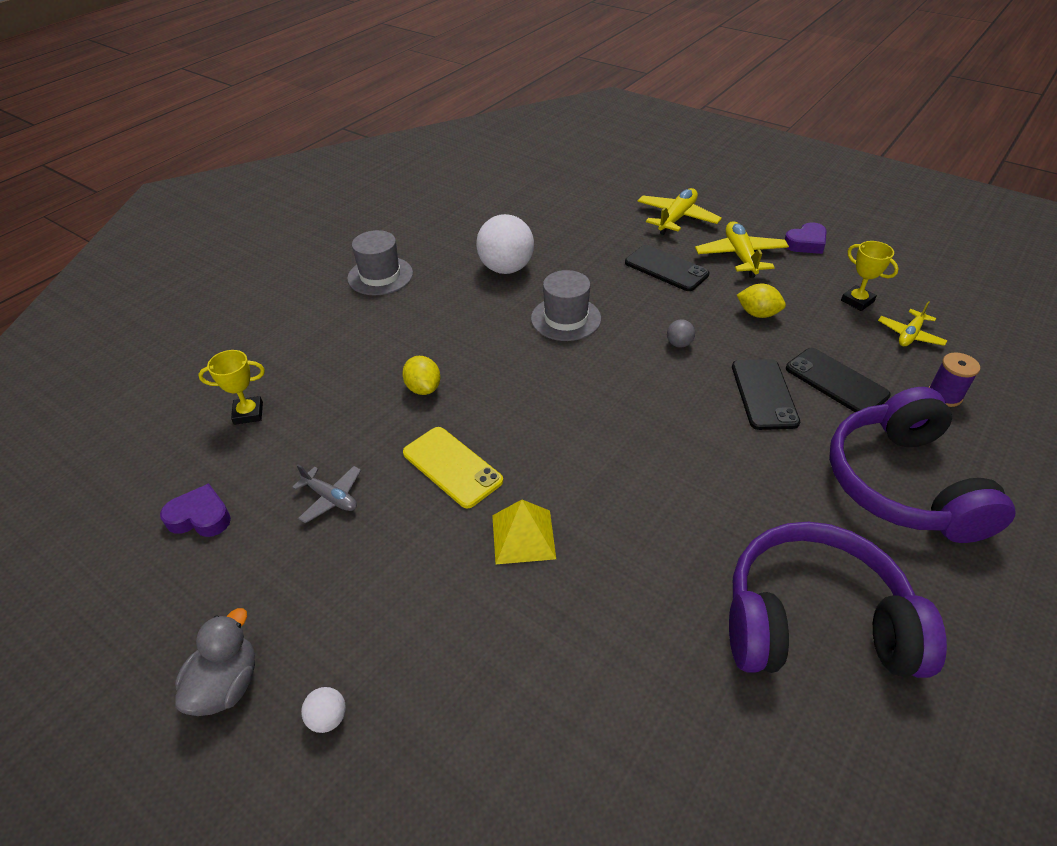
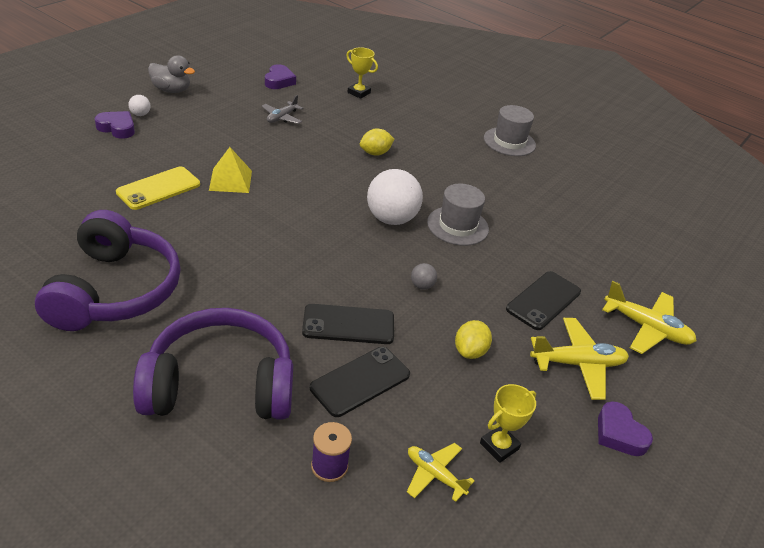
camera: 85 degrees right, 5 degrees down
yellow trophy [198,350,265,425] -> yellow trophy turned 45 degrees counterclockwise [346,47,378,99]
yellow phone [403,427,503,508] -> yellow phone moved to [116,166,200,210]
white ball [476,214,534,274] -> white ball moved to [367,169,423,225]
none -> purple heart [95,111,135,139]

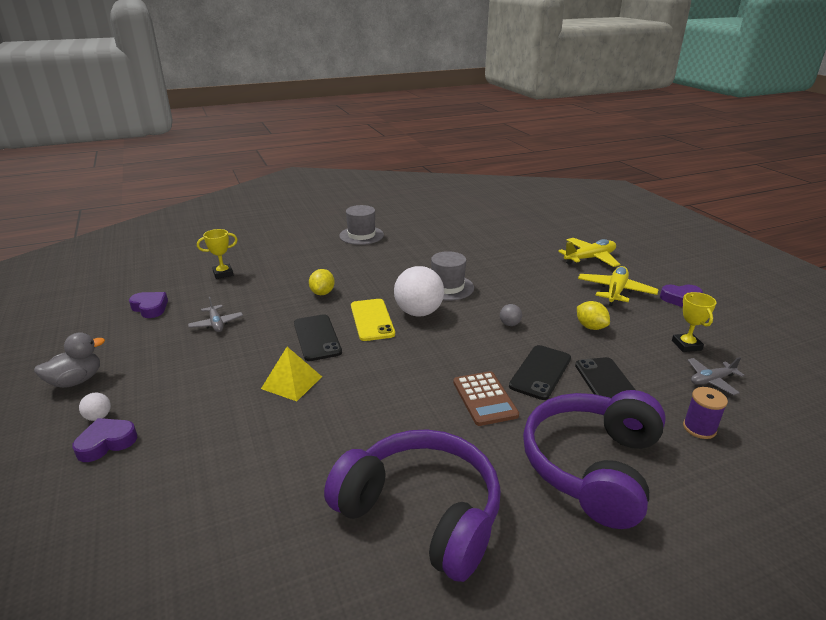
camera: 55 degrees left, 10 degrees down
yellow phone [116,166,200,210] -> yellow phone moved to [351,299,395,341]
yellow plane [407,443,475,502] -> grey plane [688,357,745,395]
black phone [506,271,581,330] -> black phone moved to [294,314,342,361]
none -> brown calculator [453,371,519,426]

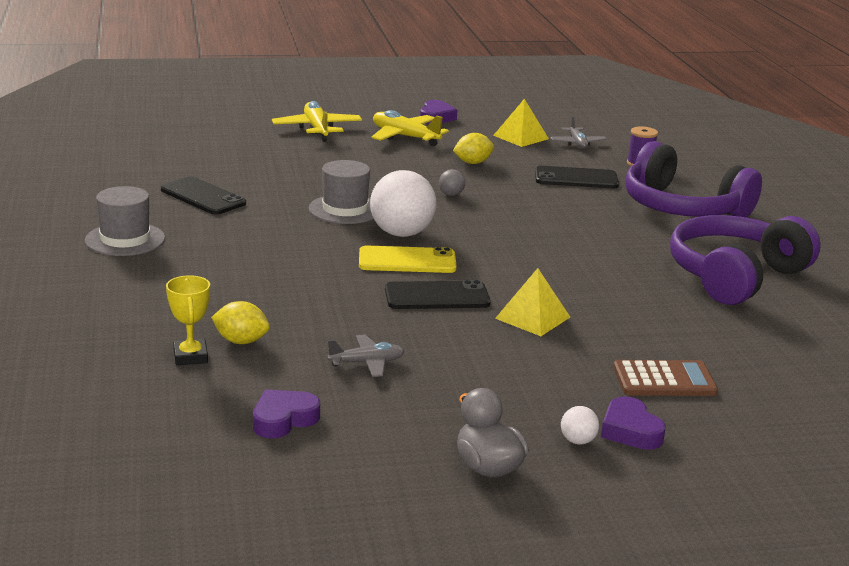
camera: 80 degrees left, 5 degrees down
yellow lemon [309,269,335,295] -> yellow lemon moved to [211,301,270,344]
brown calculator [453,371,519,426] -> brown calculator moved to [614,360,718,396]
black phone [509,345,571,400] -> black phone moved to [161,176,246,215]
yellow trophy [672,292,716,352] -> yellow pyramid [493,99,549,147]

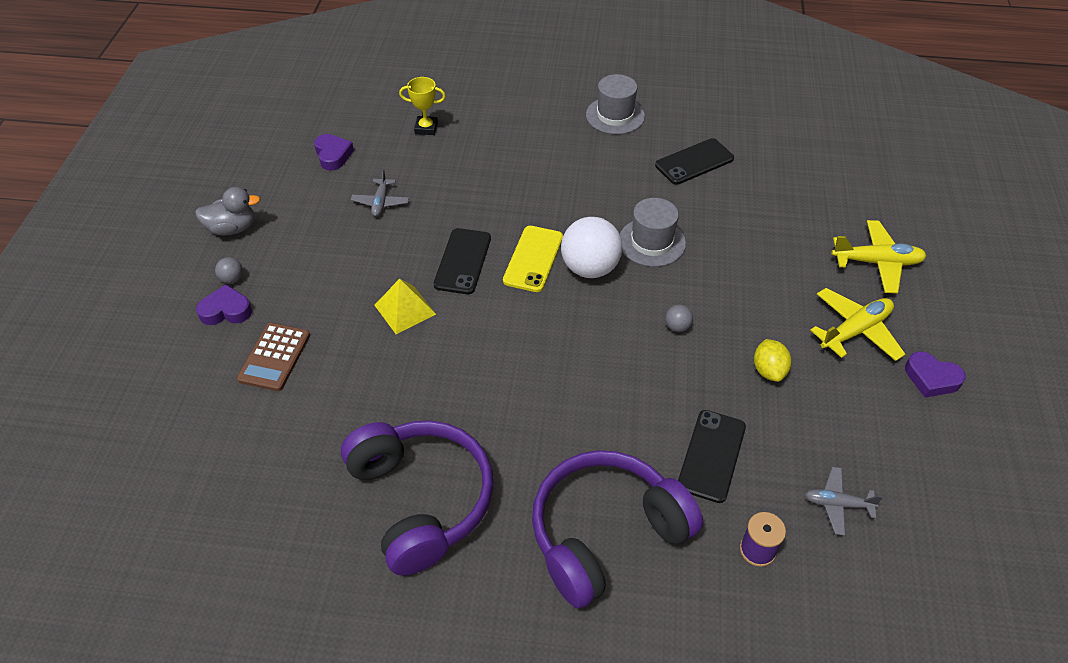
camera: 110 degrees right, 25 degrees up
yellow lemon [211,301,270,344] -> none
yellow pyramid [493,99,549,147] -> none
white ball [561,406,599,444] -> grey ball [215,257,243,284]

